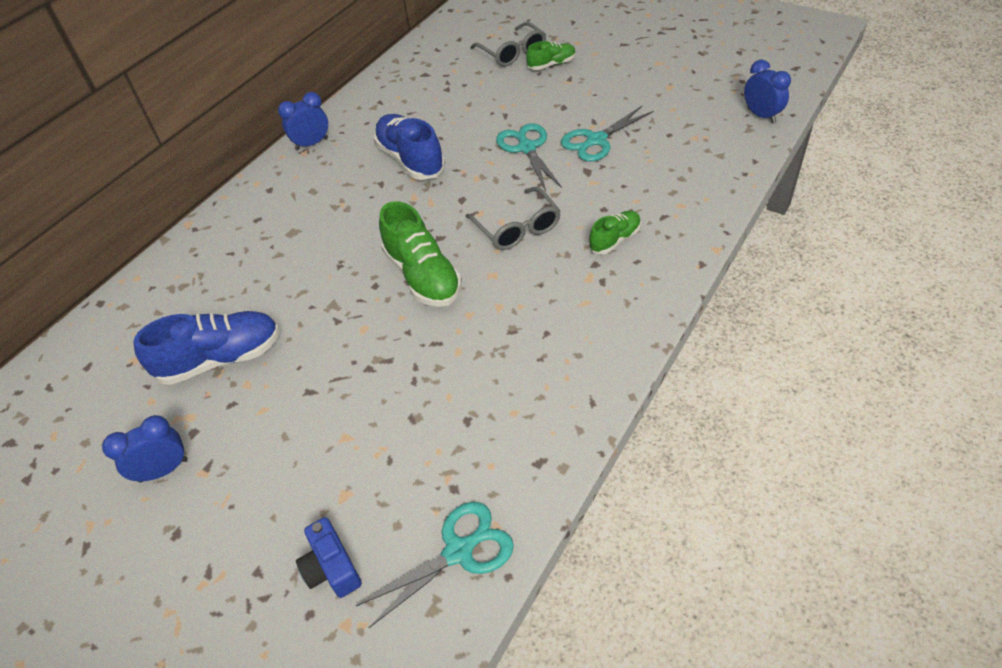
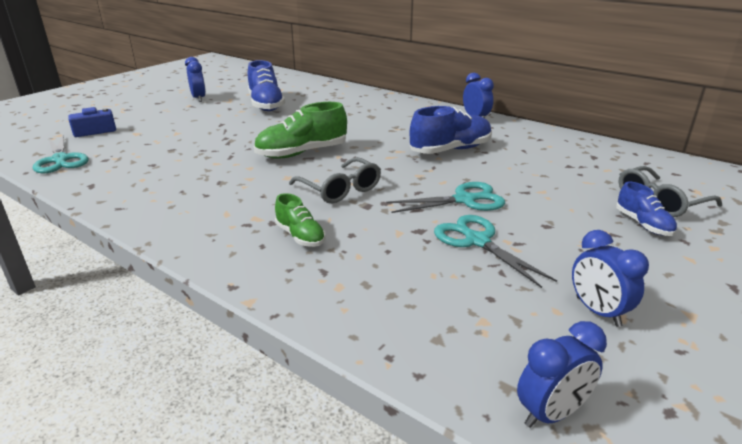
camera: 90 degrees right, 20 degrees down
grey glasses [465,187,561,250] -> grey glasses turned 105 degrees counterclockwise [289,157,381,203]
green shoe [526,41,576,70] -> blue shoe [616,182,677,236]
none -> blue clock [572,230,649,327]

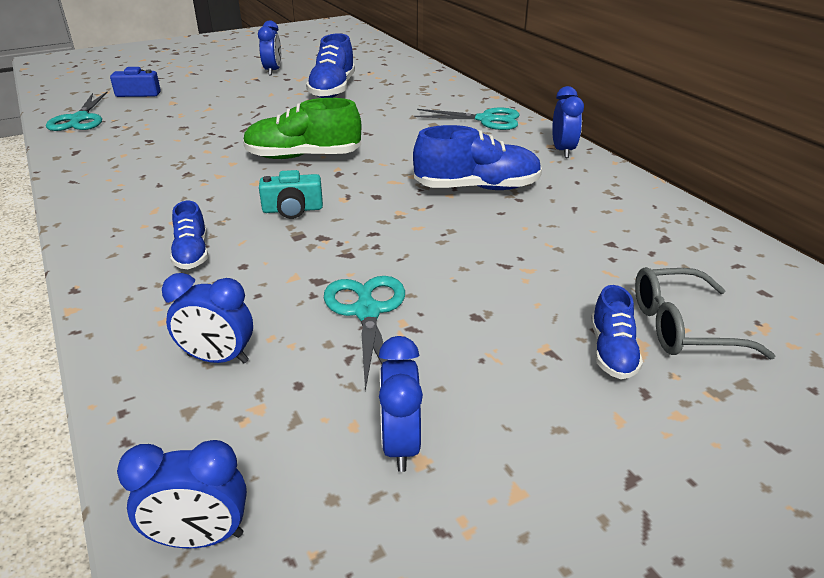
camera: 25 degrees right, 5 degrees up
green shoe [275,193,326,247] -> blue shoe [170,201,208,269]
grey glasses [289,157,381,203] -> turquoise camera [259,170,323,219]
turquoise scissors [386,182,505,213] -> turquoise scissors moved to [414,108,520,130]
none -> blue clock [162,273,253,363]

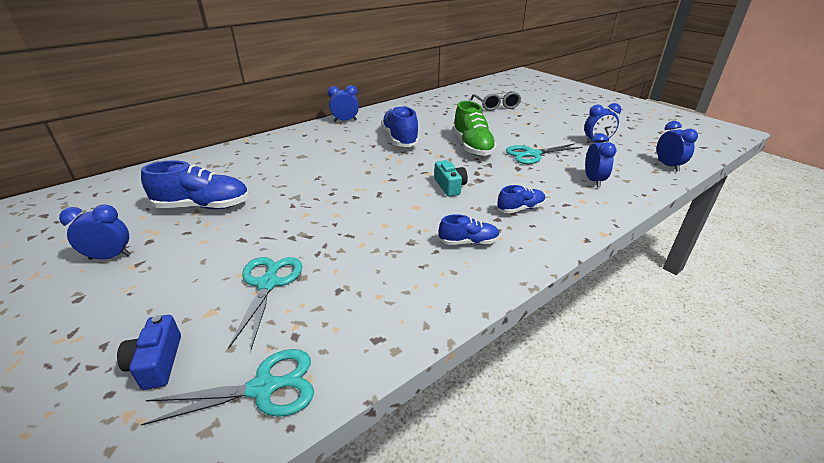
camera: 100 degrees left, 0 degrees up
green shoe [243,98,361,159] -> green shoe moved to [453,101,497,156]
turquoise scissors [414,108,520,130] -> turquoise scissors moved to [228,257,302,350]
blue shoe [591,285,643,379] -> blue shoe moved to [439,214,500,245]

